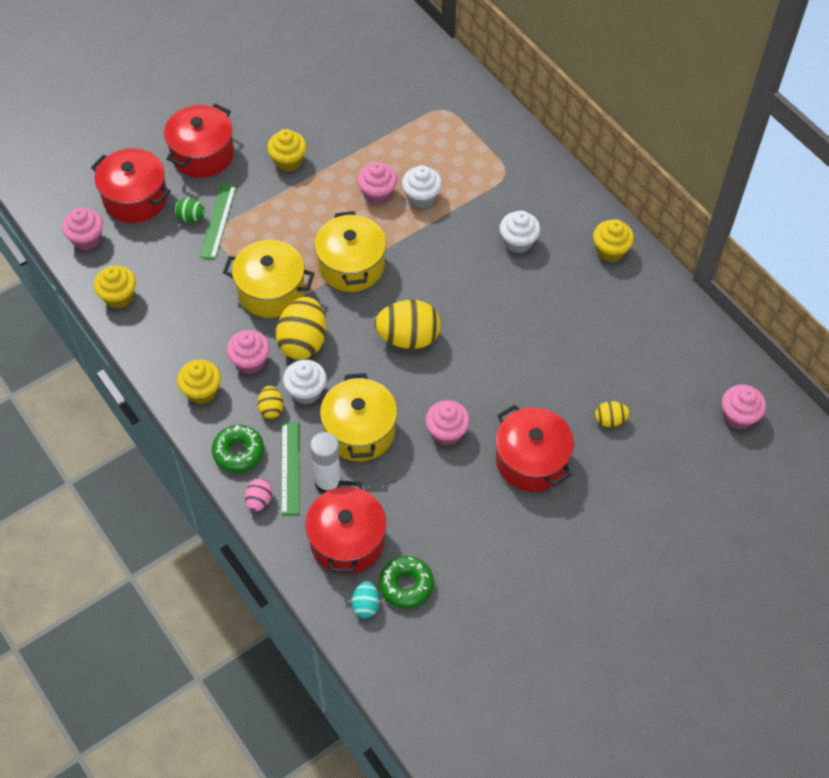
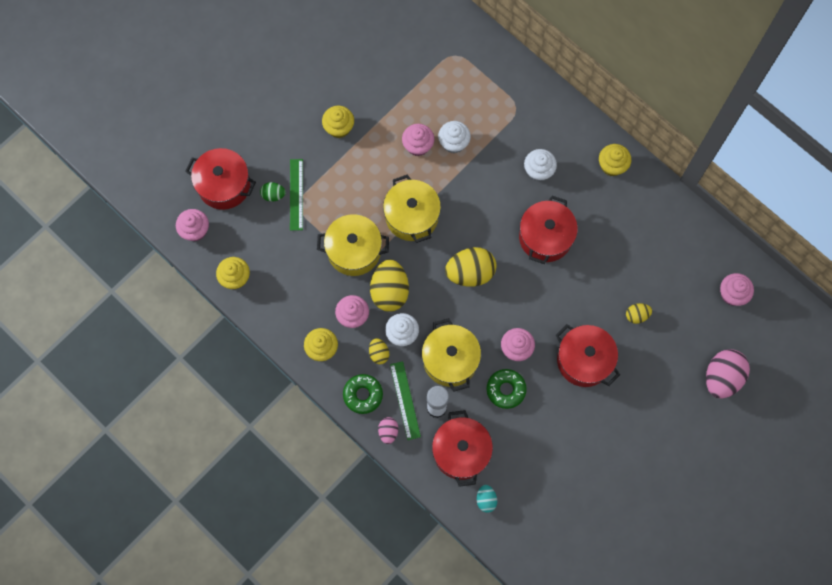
camera: 10 degrees left, 15 degrees up
red pot [164,103,234,178] -> red pot moved to [519,196,578,264]
green donut [379,556,434,609] -> green donut moved to [486,369,527,409]
none -> pink egg [706,349,750,399]

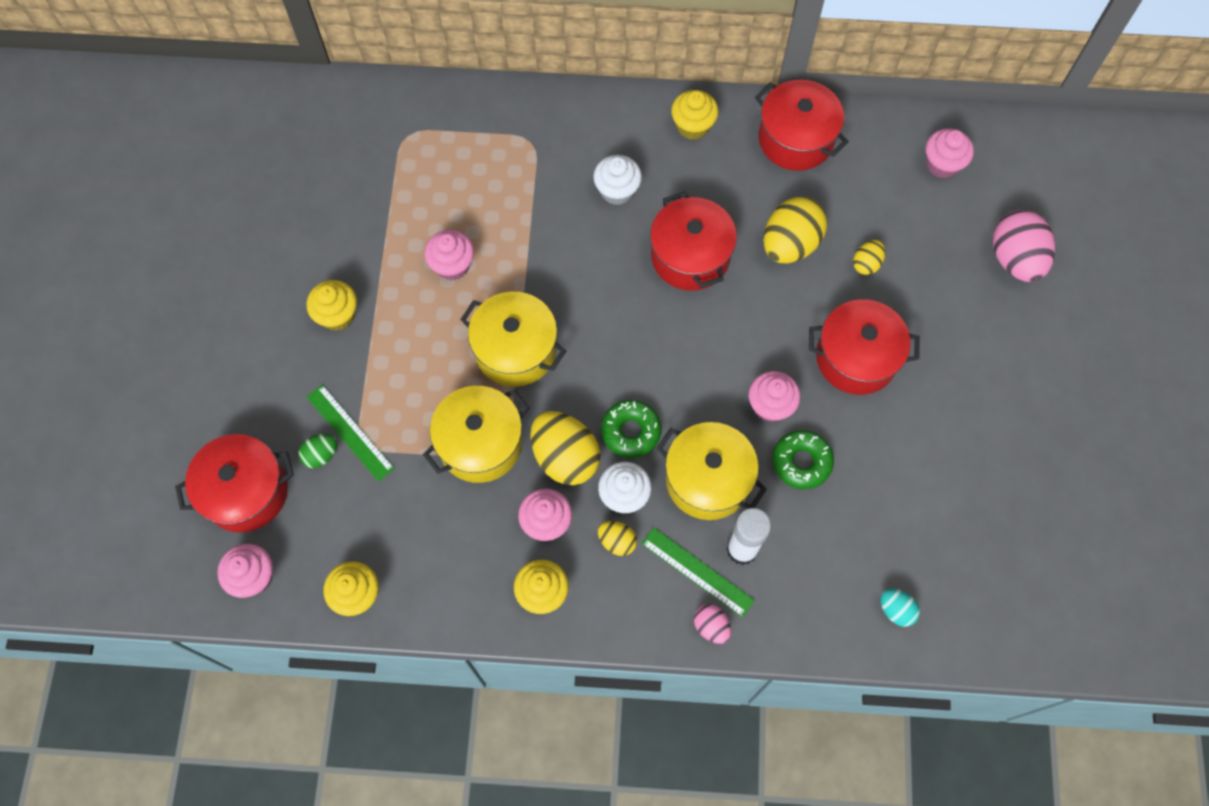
camera: 40 degrees left, 5 degrees down
green donut [343,374,383,414] -> green donut moved to [601,400,662,458]
red pot [432,410,493,487] -> red pot moved to [755,80,849,171]
white cupcake [438,121,471,153] -> none
yellow egg [445,247,497,287] -> yellow egg moved to [764,197,827,263]

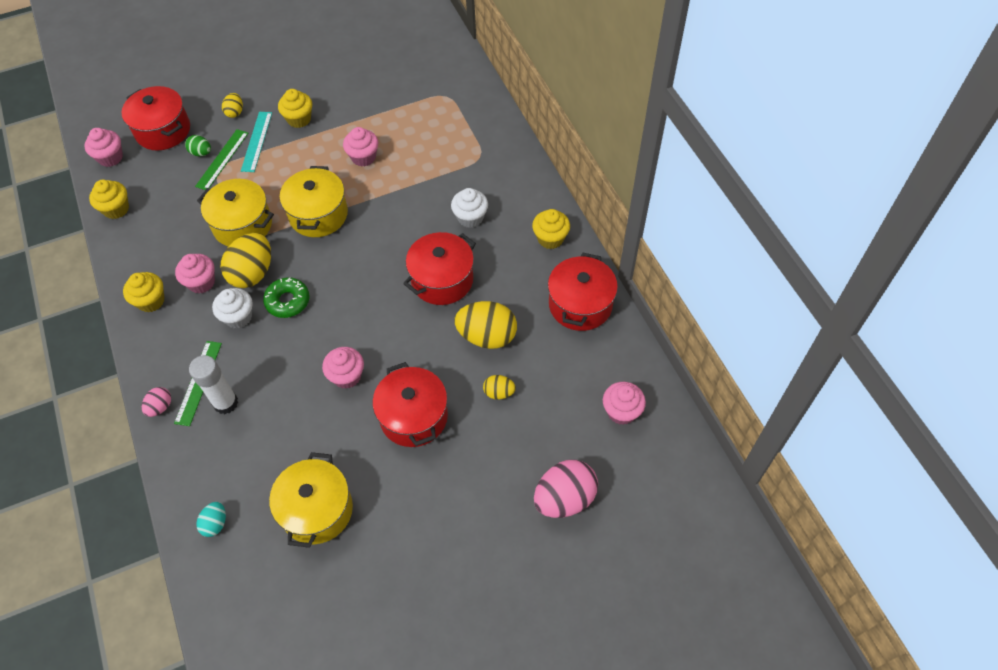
camera: 65 degrees right, 10 degrees down
yellow egg [598,521,637,556] -> yellow egg moved to [222,93,243,118]
yellow pot [657,422,767,520] -> yellow pot moved to [269,452,353,548]
green donut [772,430,834,489] -> none
none -> turquoise ruler [241,112,272,172]

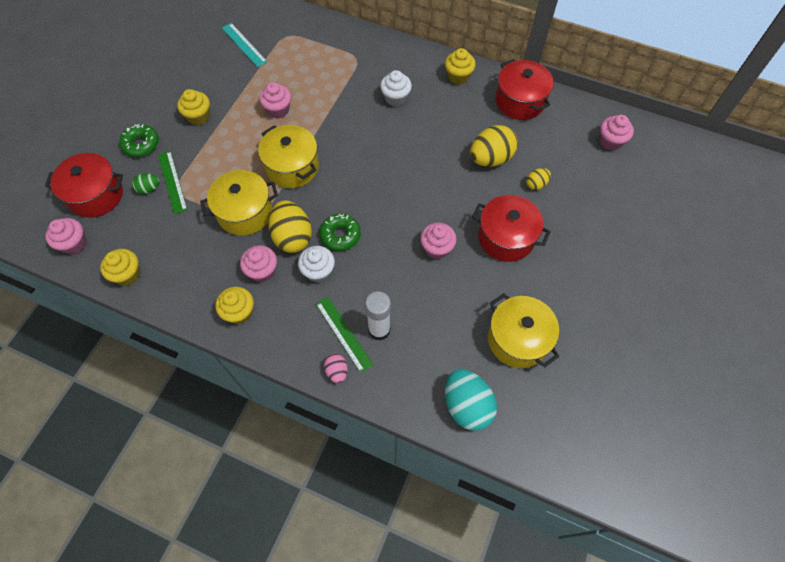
camera: 45 degrees left, 5 degrees up
turquoise egg [196,502,226,537] -> turquoise egg [445,369,497,431], size x1.97
yellow egg [222,93,243,118] -> green donut [119,124,159,157]
turquoise ruler [241,112,272,172] -> turquoise ruler moved to [222,23,267,67]
red pot [403,232,476,305] -> none
pink egg [534,460,598,518] -> none

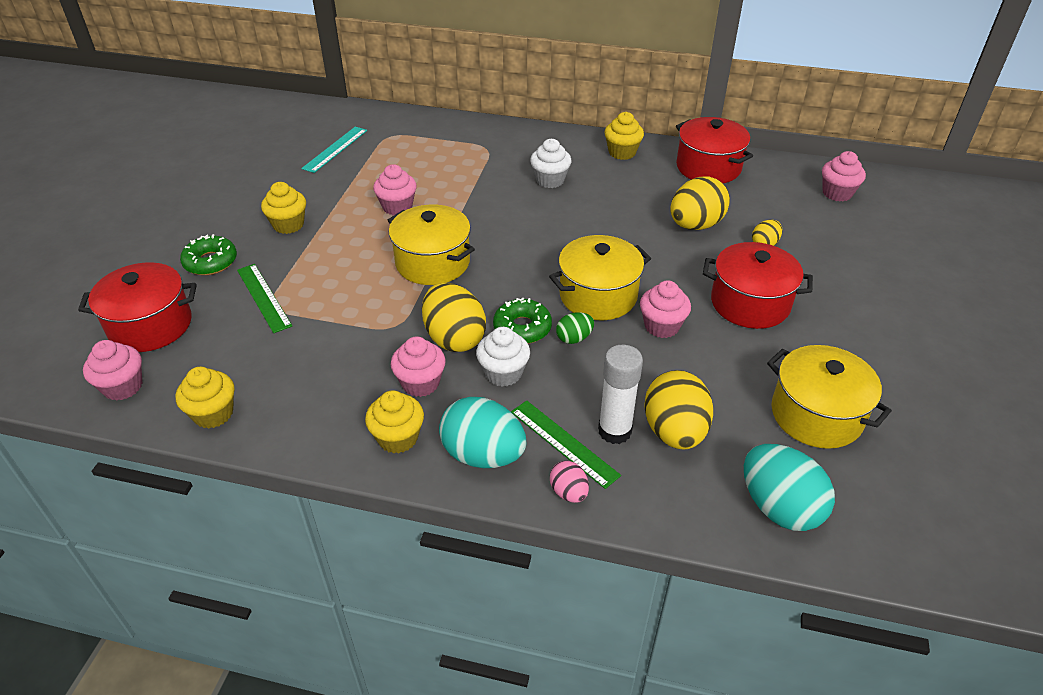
camera: 10 degrees left, 20 degrees down
green egg [132,173,159,194] -> green egg moved to [556,312,594,344]
yellow pot [200,170,278,236] -> yellow pot moved to [549,235,651,320]
turquoise ruler [222,23,267,67] -> turquoise ruler turned 75 degrees clockwise [301,127,367,173]
none -> turquoise egg [439,397,526,468]
none -> yellow egg [644,370,713,449]

